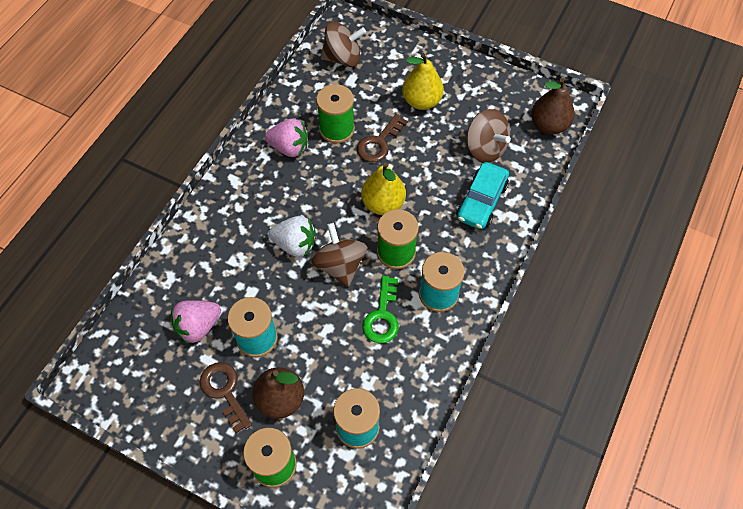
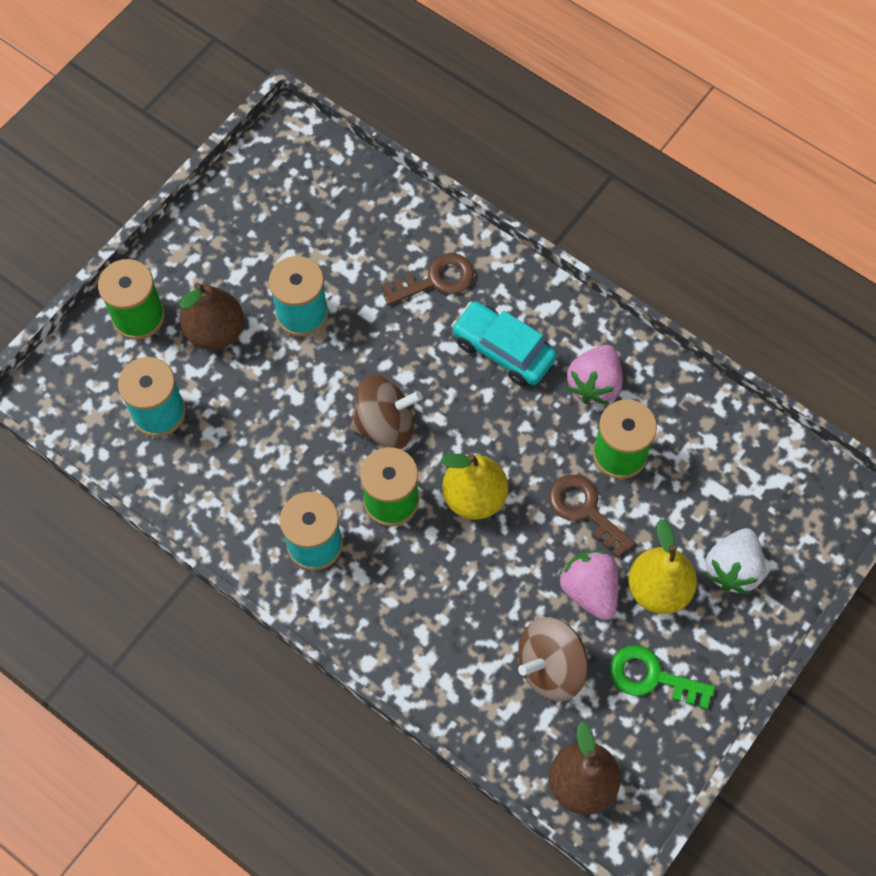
camera: 100 degrees right, 5 degrees up
pink strawberry [171,300,221,344] -> pink strawberry moved to [559,551,619,620]
brown key [200,362,252,433] -> brown key moved to [382,253,474,305]
white strawberry [269,216,315,257] -> white strawberry moved to [705,528,765,594]
brown spinning top [321,22,366,67] -> none
green key [362,276,399,343] -> green key moved to [610,645,715,709]
turquoise car [457,162,509,229] -> turquoise car moved to [451,301,557,386]

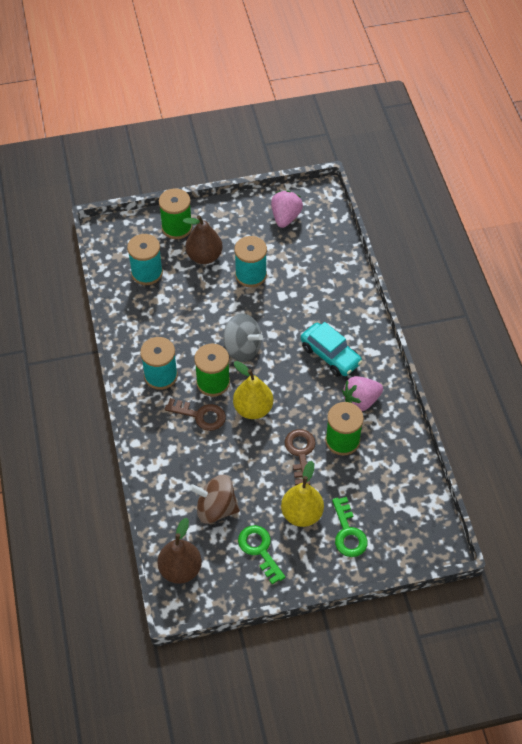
camera: 40 degrees right, 10 degrees down
brown spinning top [349,375,423,449] -> grey spinning top [223,314,263,362]
brown key [382,253,474,305] -> brown key moved to [165,398,226,431]
turquoise car [451,301,557,386] -> turquoise car turned 150 degrees clockwise [301,322,362,377]
pink strawberry [559,551,619,620] -> pink strawberry moved to [271,191,303,228]
white strawberry [705,528,765,594] -> green key [332,497,368,557]

